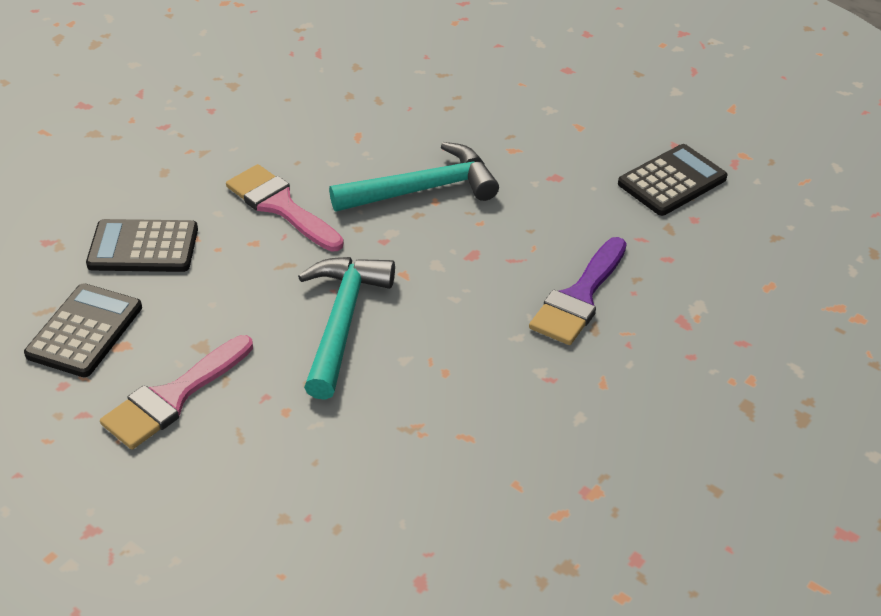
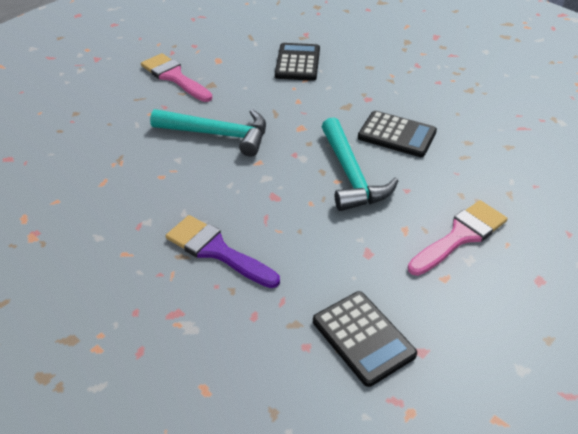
camera: 95 degrees right, 0 degrees up
black calculator [24,283,142,377] -> black calculator moved to [358,111,437,157]
pink brush [226,164,344,252] -> pink brush moved to [408,200,507,276]

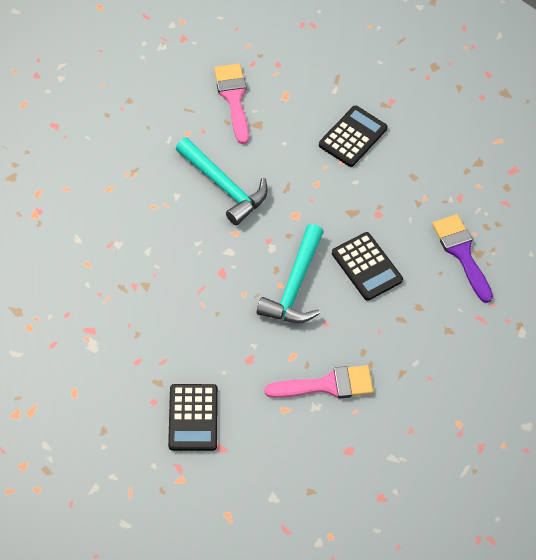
camera: 30 degrees right, 15 degrees up
purple brush [166,215,280,288] -> purple brush moved to [432,214,493,303]

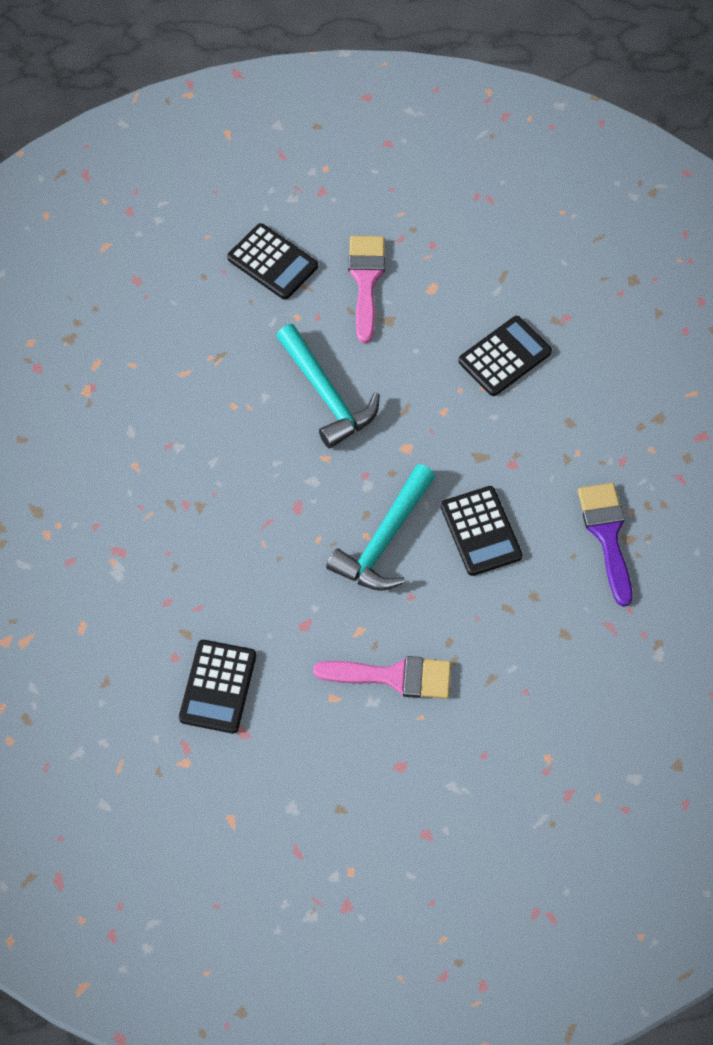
camera: 15 degrees right, 5 degrees up
none -> black calculator [227,223,318,300]

